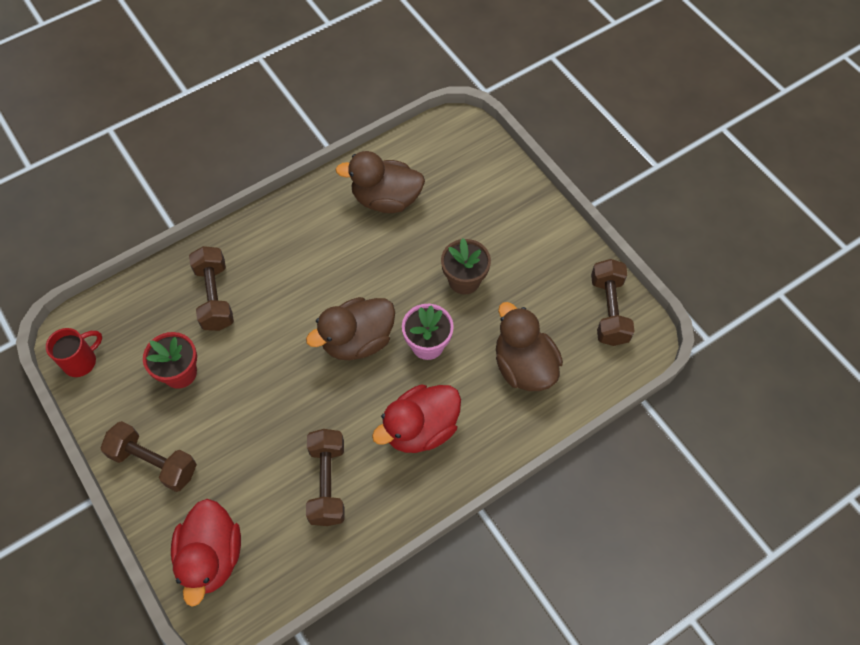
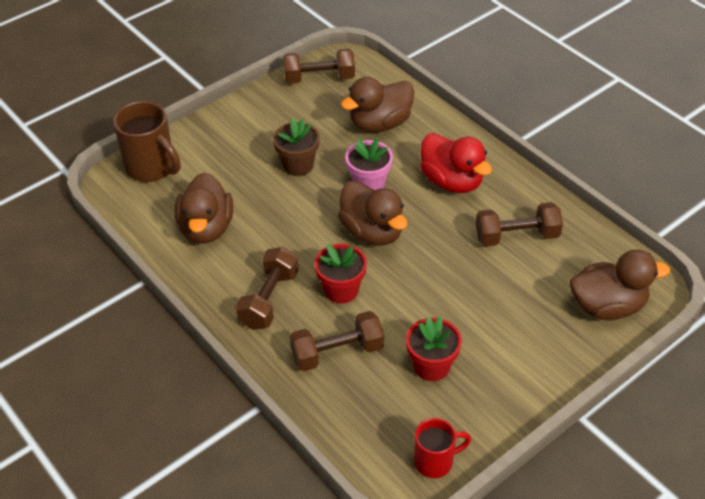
camera: 95 degrees left, 15 degrees down
red mug [46,328,102,377] -> red mug turned 120 degrees clockwise [414,418,471,478]
brown dumbbell [101,421,197,492] -> brown dumbbell moved to [236,247,299,330]
red duck [171,499,241,607] -> brown duck [570,250,670,320]
none -> brown mug [113,101,181,182]
none -> red flower pot [315,244,367,304]

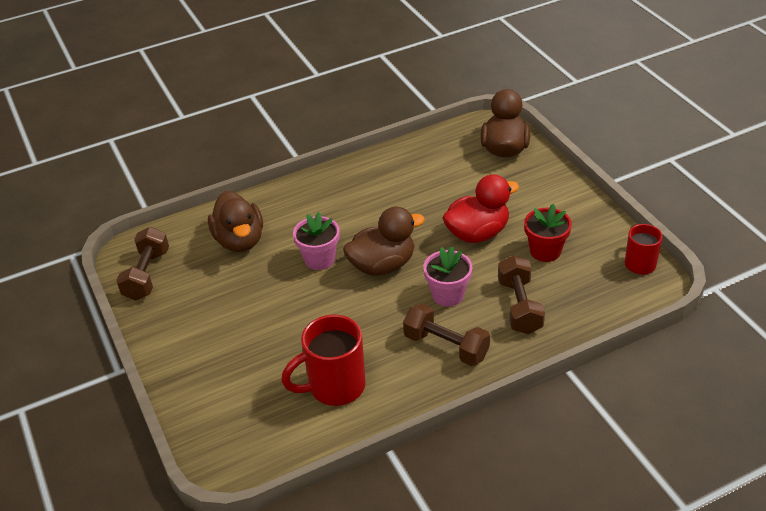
camera: 75 degrees left, 5 degrees down
brown mug [113,101,181,182] -> none
brown duck [175,172,233,244] -> red mug [281,315,366,406]
brown flower pot [273,118,320,176] -> none
red flower pot [315,244,367,304] -> pink flower pot [423,246,472,307]
red duck [420,133,492,193] -> red duck moved to [442,174,519,243]
brown dumbbell [476,202,563,246] -> none

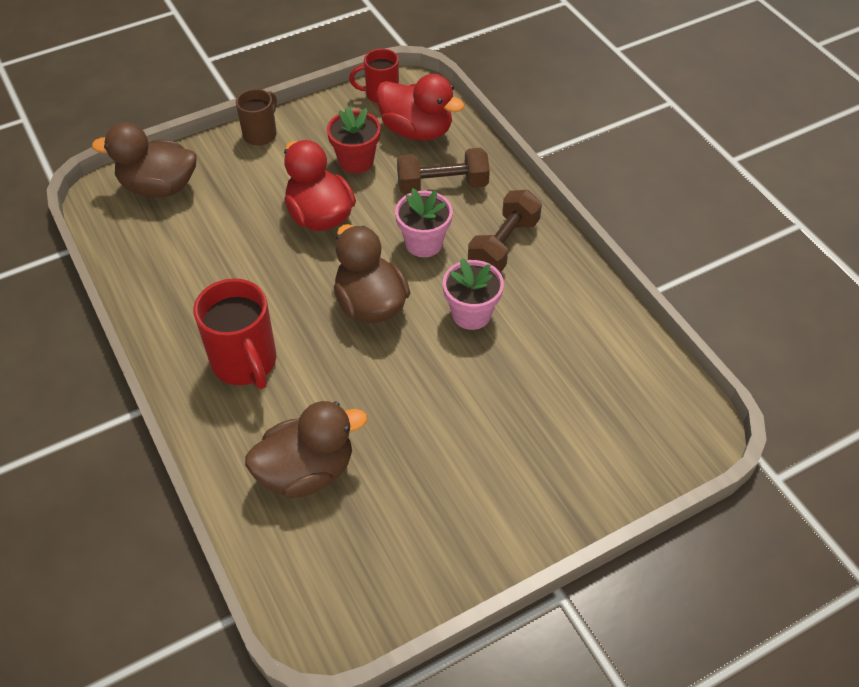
camera: 95 degrees left, 10 degrees up
brown dumbbell [116,227,169,301] -> none
red mug [281,315,366,406] -> red mug moved to [194,278,276,389]
pink flower pot [293,212,340,270] -> pink flower pot moved to [443,258,504,330]
none -> brown mug [236,89,277,146]
none -> red duck [376,74,464,141]

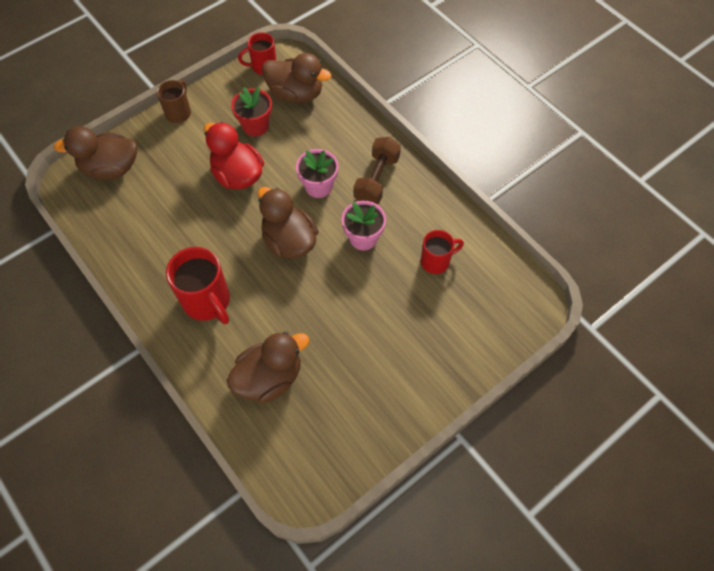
camera: 10 degrees left, 10 degrees up
red duck [376,74,464,141] -> brown duck [262,53,331,103]
brown dumbbell [397,148,490,195] -> none
none -> red mug [421,230,464,274]

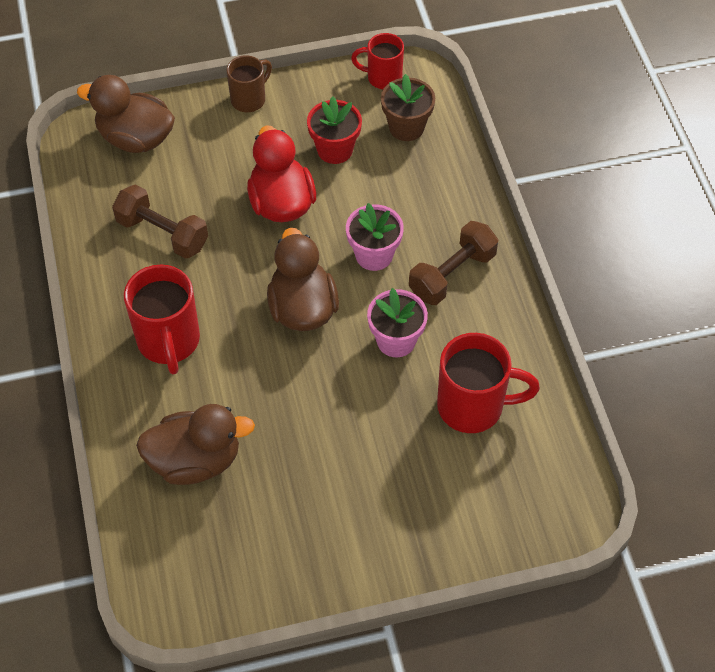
camera: 25 degrees right, 5 degrees down
brown duck [262,53,331,103] -> brown flower pot [381,74,435,141]
red mug [421,230,464,274] -> red mug [437,333,540,433], size x1.63
none -> brown dumbbell [112,184,208,259]

